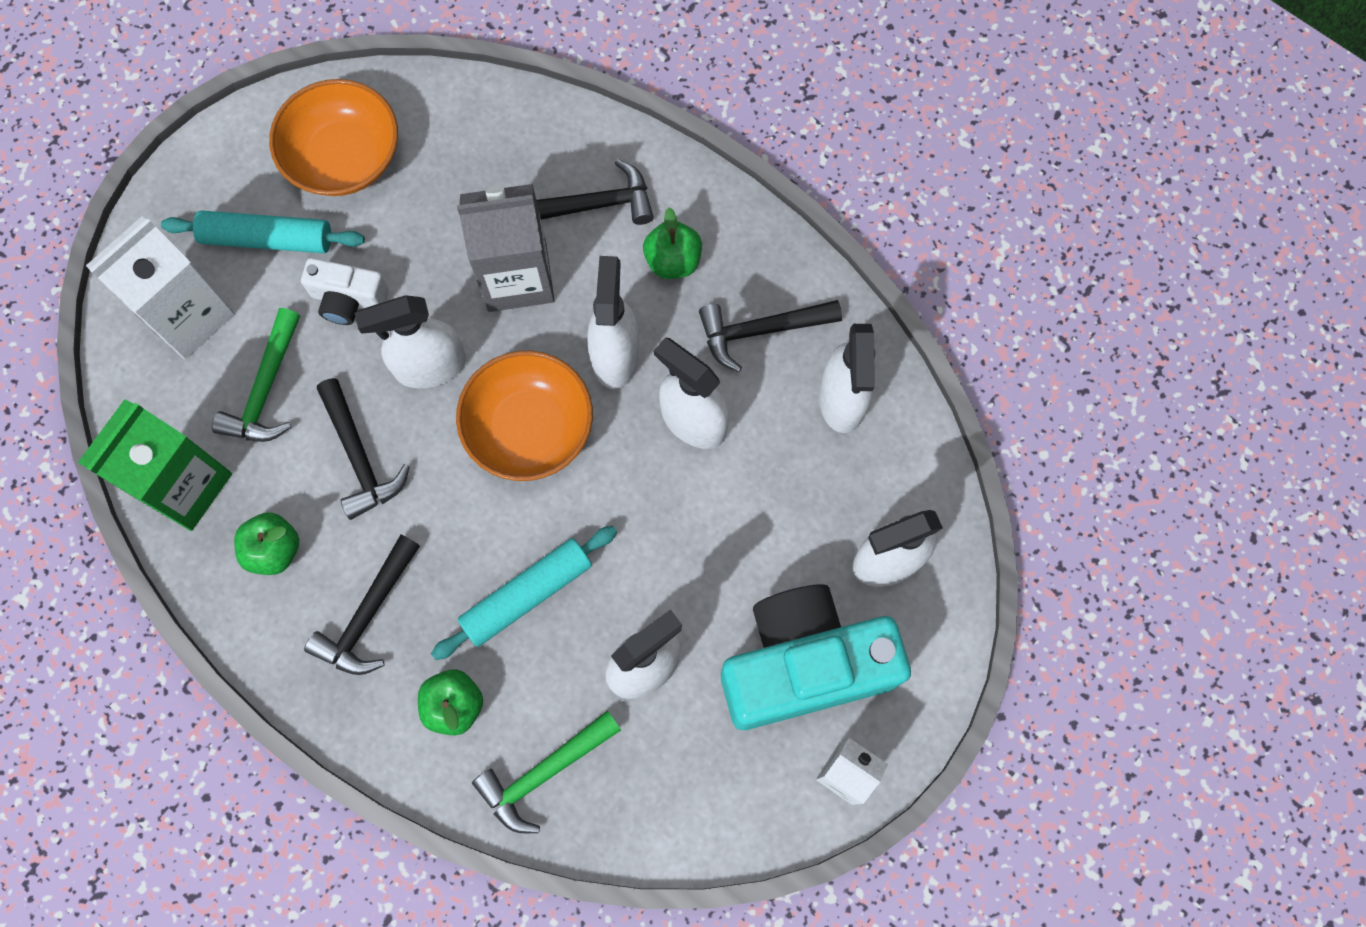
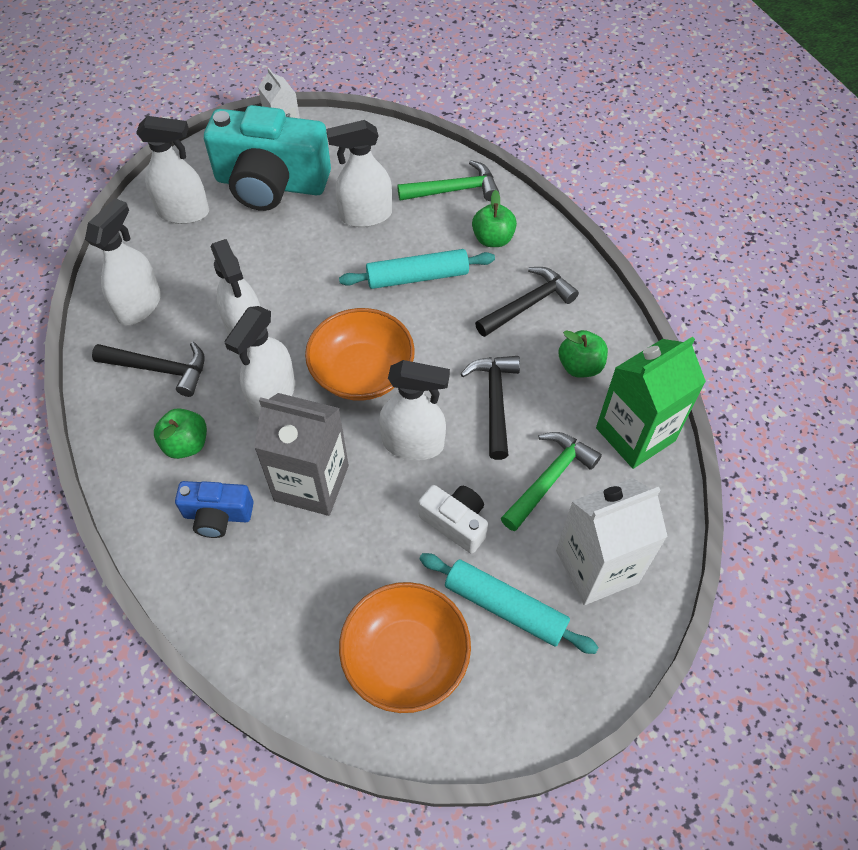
camera: 155 degrees left, 15 degrees down
black hammer [536,159,654,225] -> blue camera [175,481,254,538]

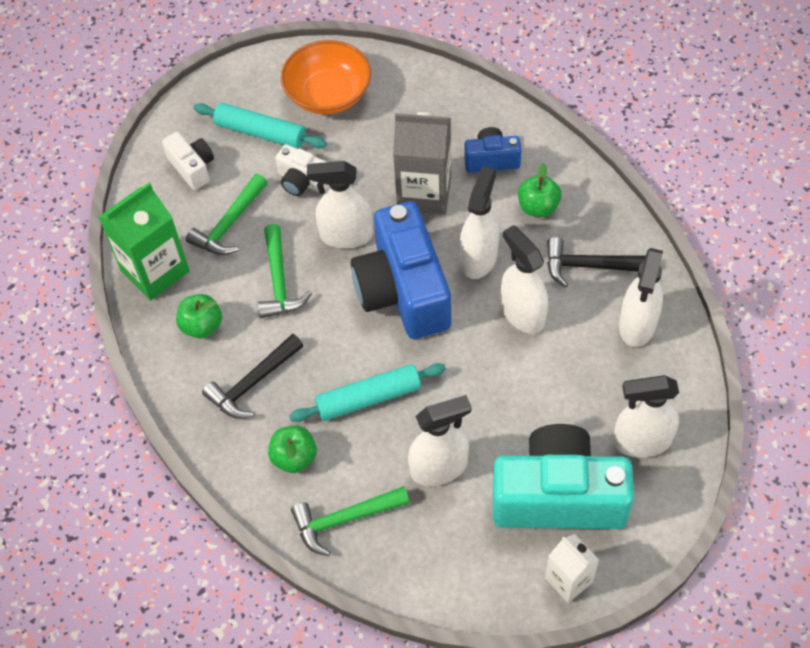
camera: 175 degrees right, 0 degrees up
orange bowl [305,308,415,401] -> blue camera [351,201,451,339]
black hammer [461,356,520,460] -> green hammer [258,224,312,318]
white carton [556,478,668,605] -> white camera [162,132,214,190]

